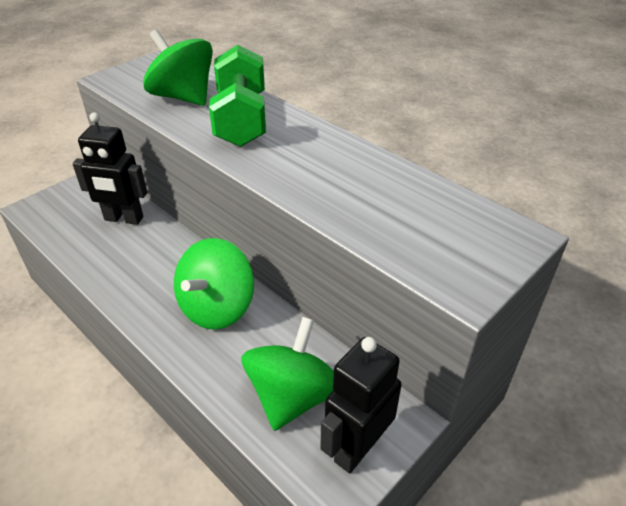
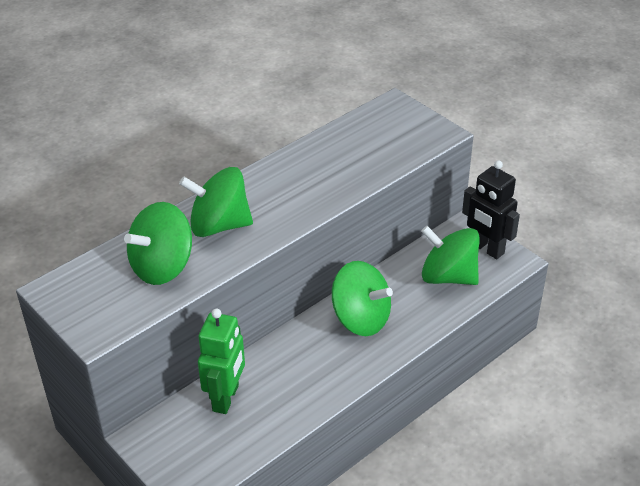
camera: 85 degrees left, 0 degrees up
black robot [72,112,147,225] -> green robot [198,309,245,414]
green dumbbell [209,45,266,147] -> green spinning top [179,167,253,237]

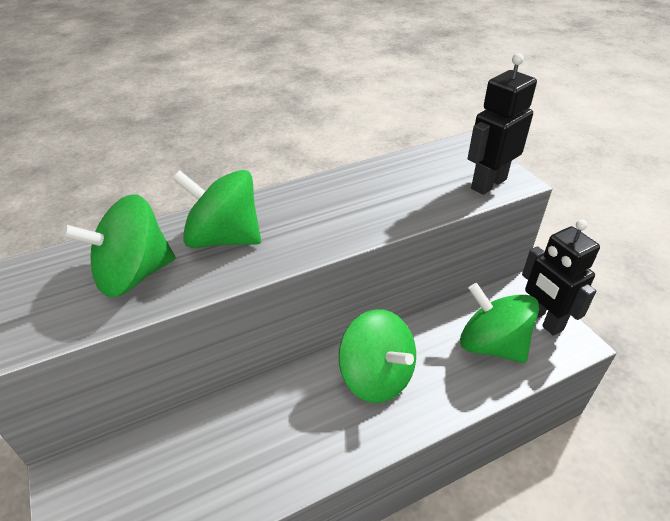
camera: 15 degrees right, 0 degrees up
green robot [198,309,245,414] -> none
none -> black robot [468,53,537,195]

